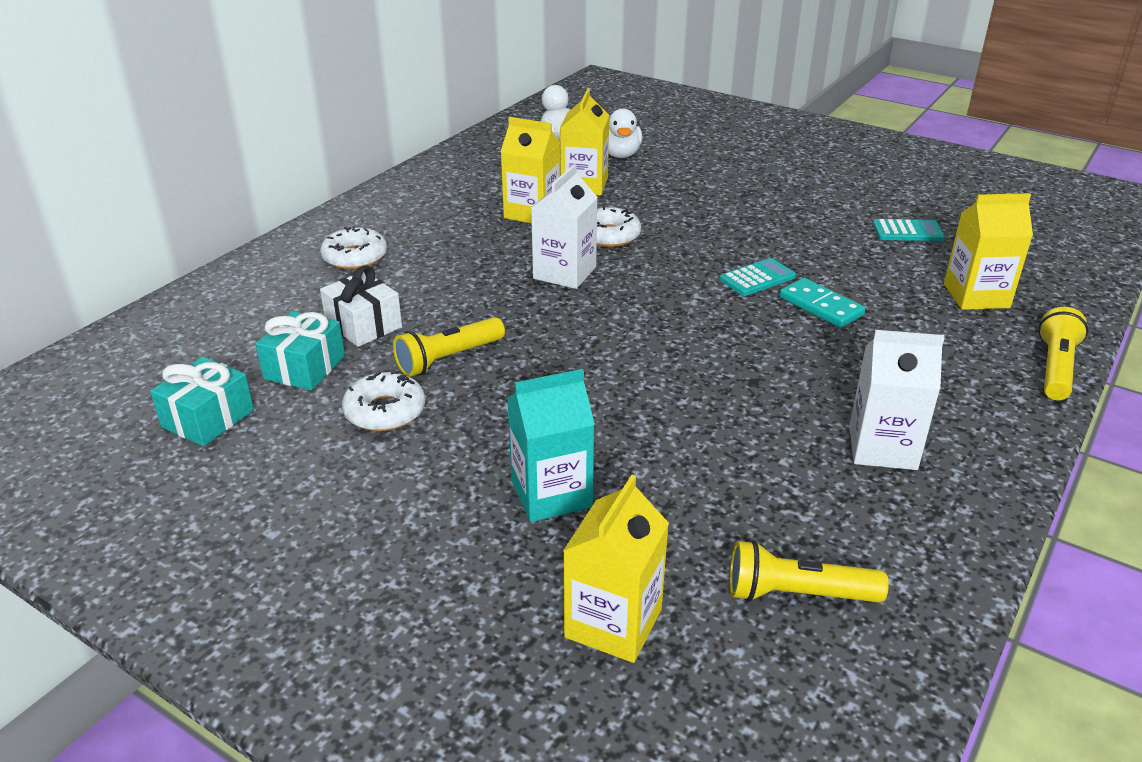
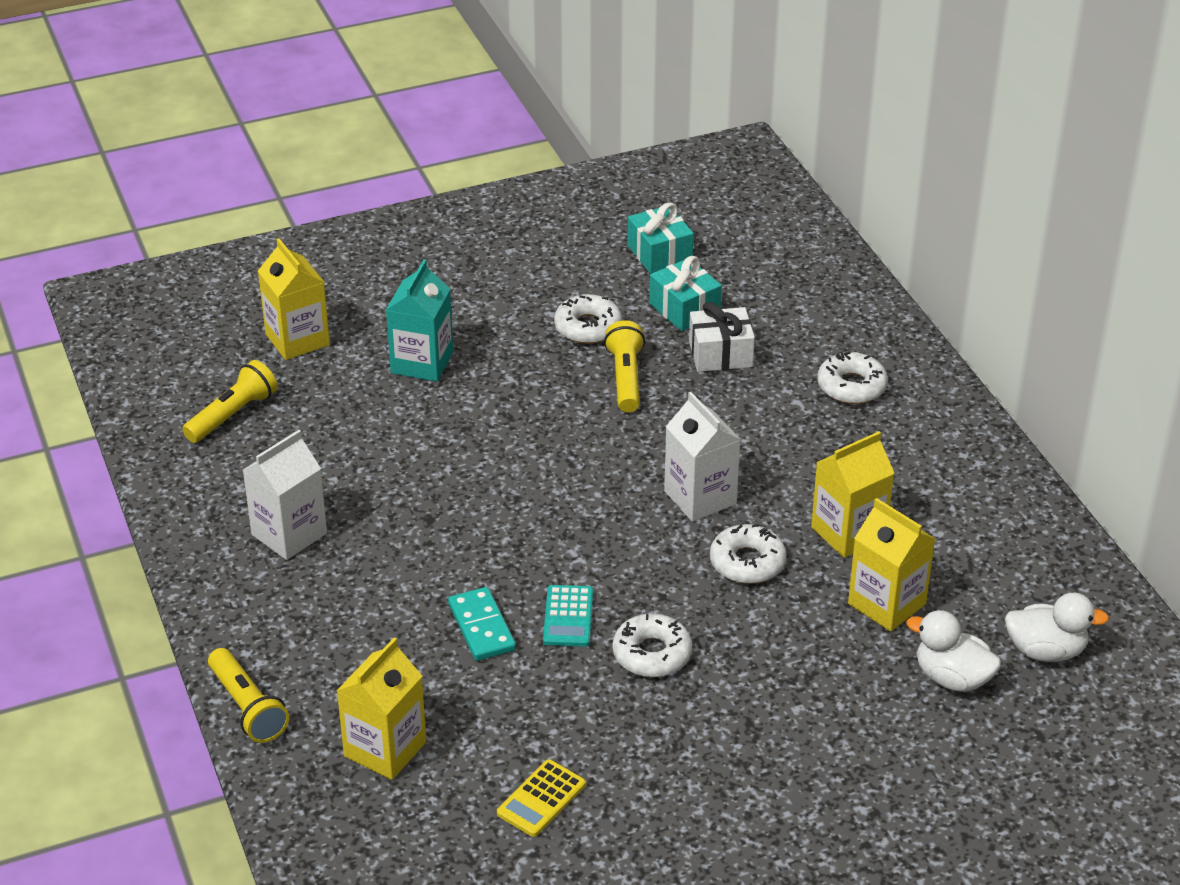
camera: 125 degrees right, 5 degrees up
turquoise domino [779,278,865,328] -> turquoise domino turned 75 degrees clockwise [448,587,516,661]
turquoise calculator [873,219,945,241] -> yellow calculator [497,759,586,837]
none -> white donut [613,614,692,677]

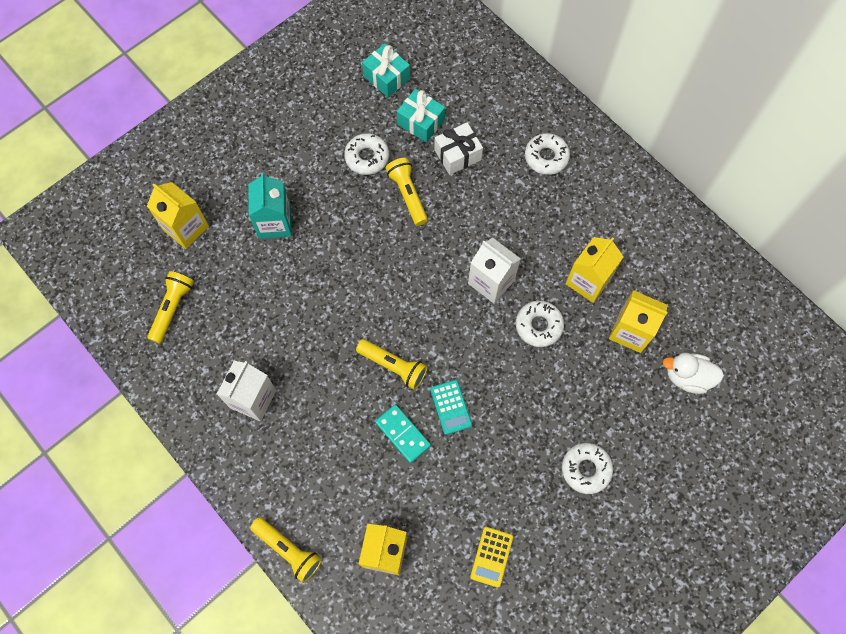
camera: 20 degrees left, 30 degrees up
white donut [613,614,692,677] -> white donut moved to [562,443,613,494]
white duck [1005,593,1109,662] -> none
none -> yellow flashlight [356,339,428,390]

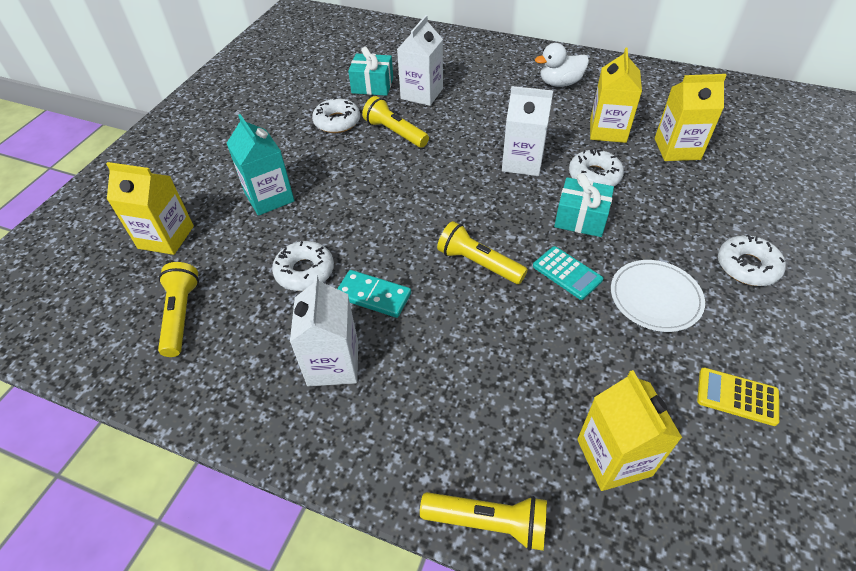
camera: 25 degrees left, 20 degrees down
yellow flashlight [356,339,428,390] -> yellow flashlight turned 150 degrees counterclockwise [437,221,528,284]
turquoise gift [362,43,410,97] -> turquoise gift moved to [554,173,614,237]
turquoise domino [375,405,431,463] -> turquoise domino moved to [337,270,411,318]
white gift [434,122,483,175] -> white carton [397,15,443,106]
yellow calculator [470,527,513,588] -> yellow calculator turned 120 degrees clockwise [697,368,779,426]
white donut [525,133,570,175] -> white donut moved to [272,241,334,291]
white duck [663,353,724,394] -> white duck moved to [535,43,589,87]
none -> white plate [611,260,705,332]

